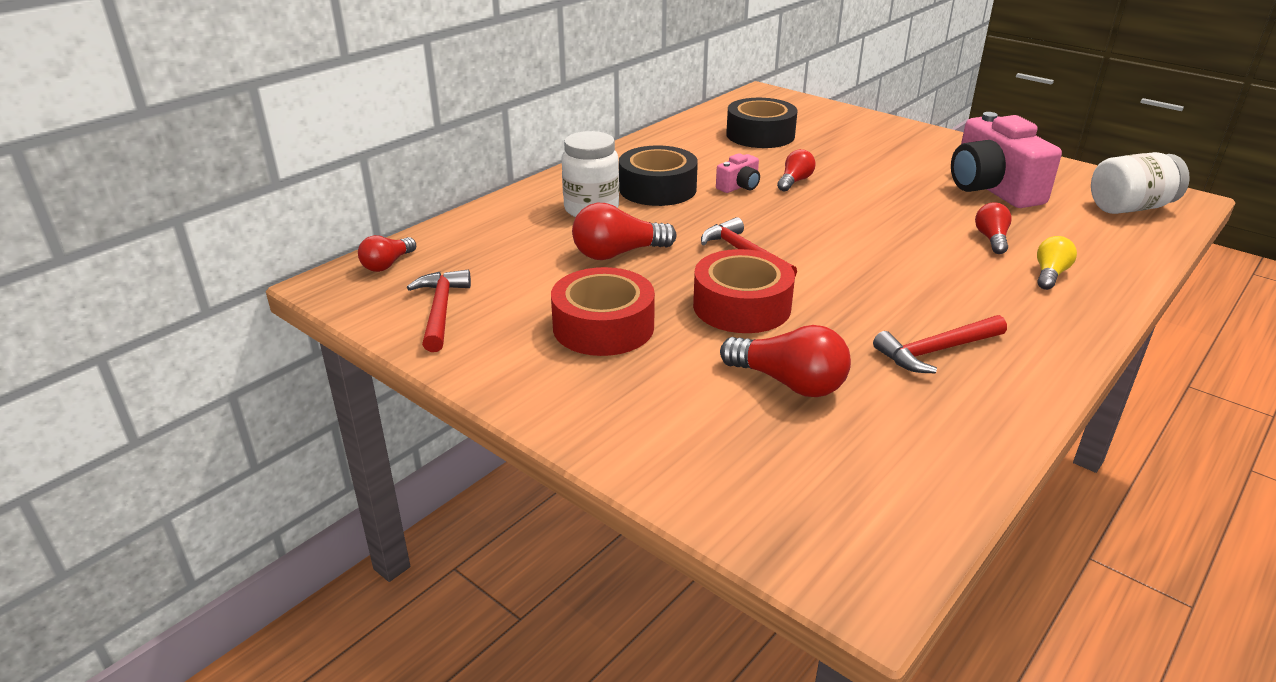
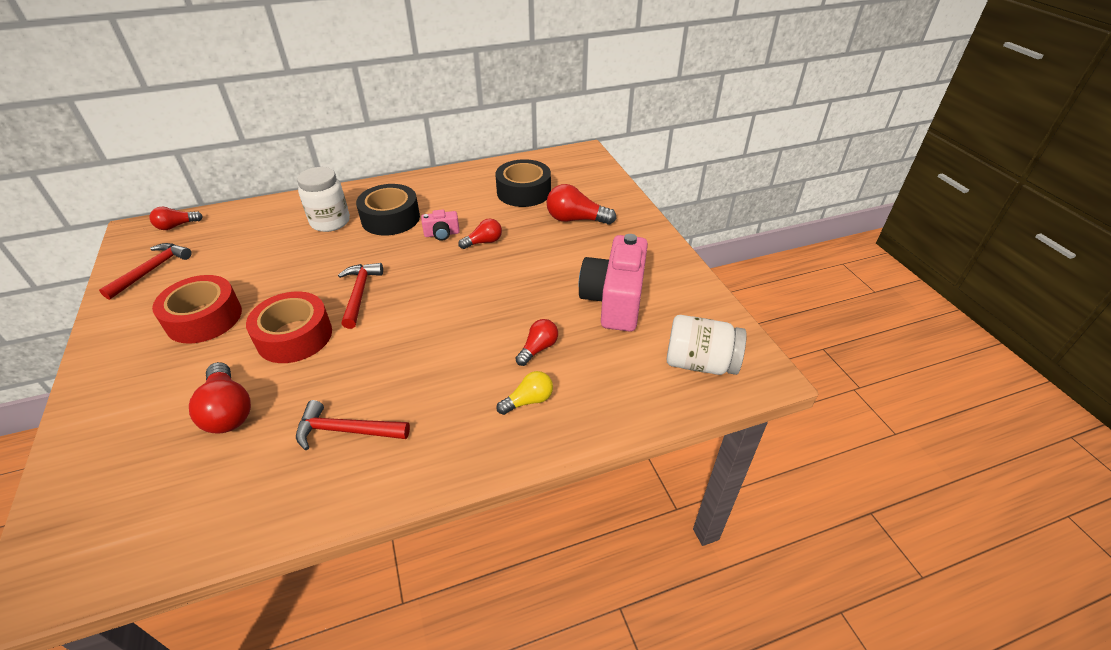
camera: 30 degrees right, 10 degrees up
red light bulb [572,203,676,260] -> red light bulb moved to [547,184,616,225]

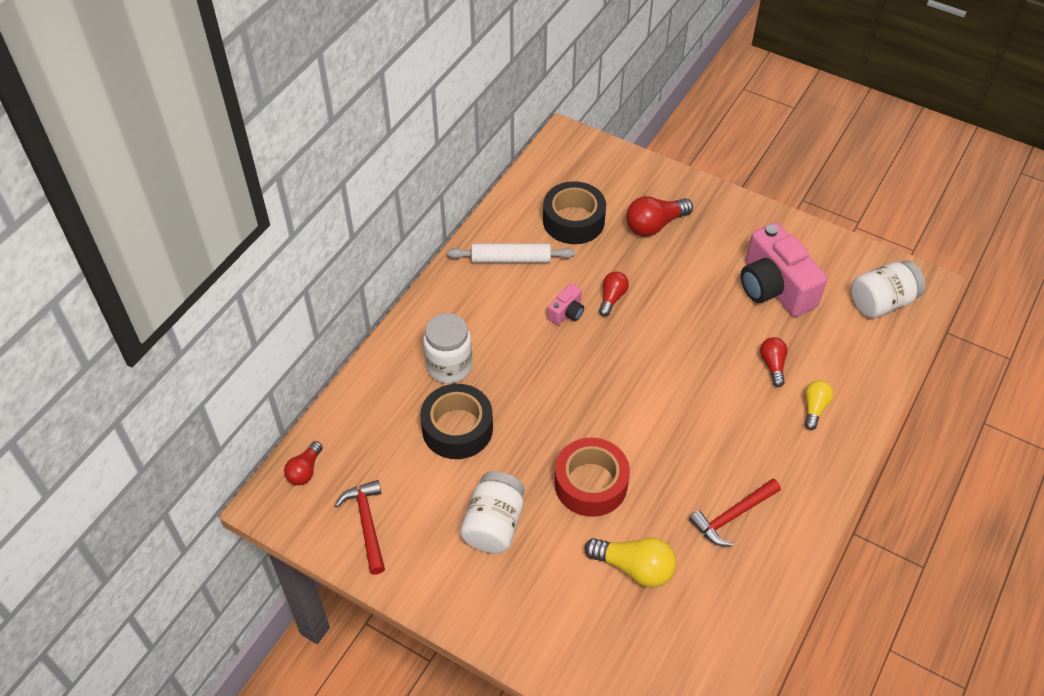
camera: 40 degrees left, 10 degrees up
red tape [152,275,242,344] -> white jar [460,471,525,553]
red light bulb [189,362,251,434] -> yellow light bulb [584,537,676,588]
red hammer [338,263,383,329] -> none
black tape [356,184,420,236] -> black tape moved to [420,384,493,459]
none -> white rolling pin [447,244,575,263]

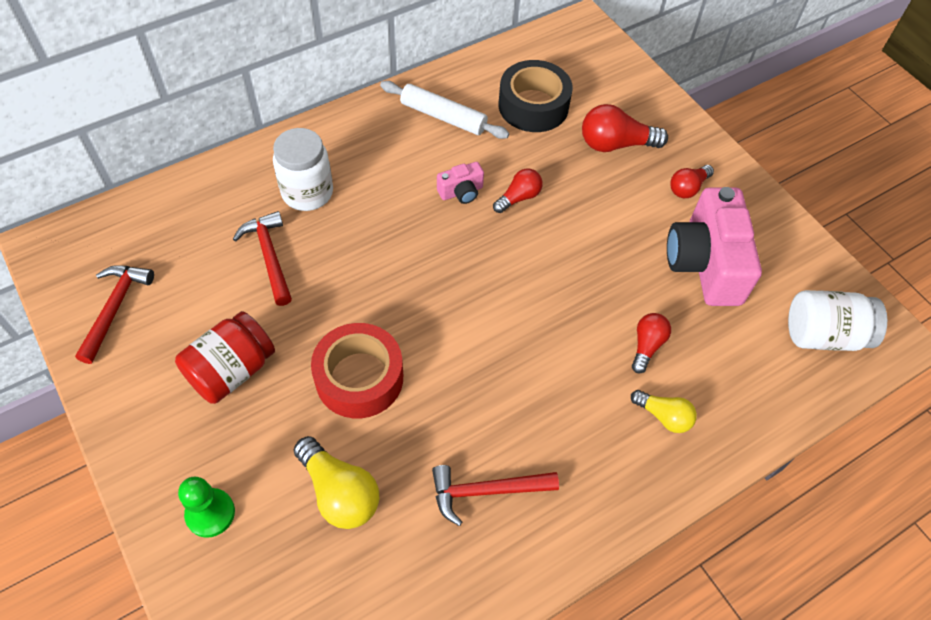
camera: 25 degrees right, 5 degrees up
red light bulb [284,441,323,485] -> red light bulb moved to [670,165,714,198]
black tape [420,384,493,459] -> red hammer [233,211,292,306]
white jar [460,471,525,553] -> red jar [175,311,275,404]
yellow light bulb [805,380,834,430] -> yellow light bulb turned 75 degrees clockwise [631,390,697,433]
none -> green pawn [178,477,235,538]

